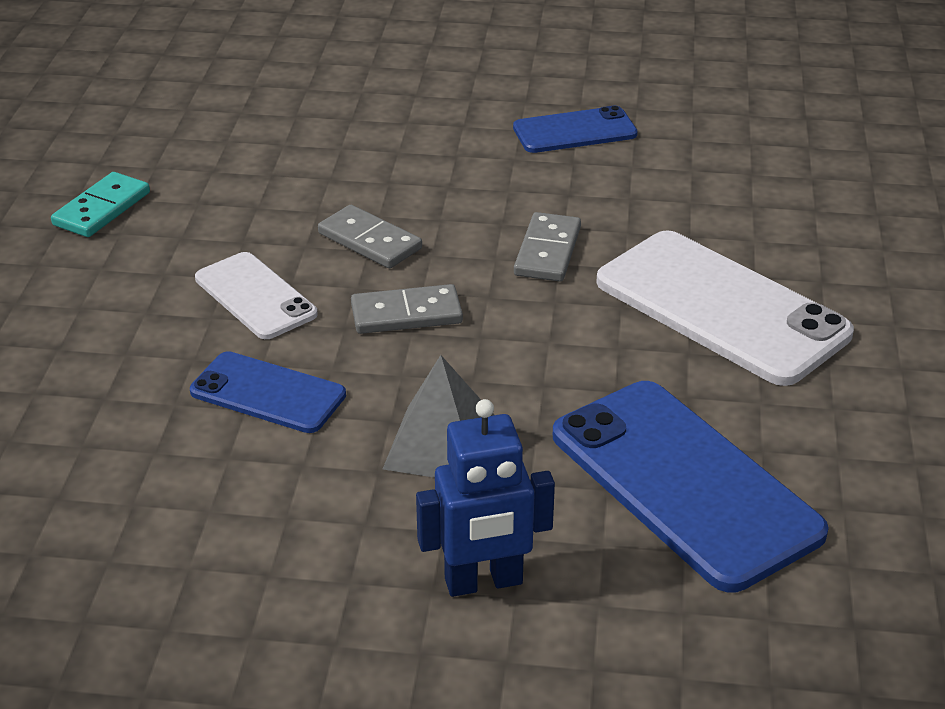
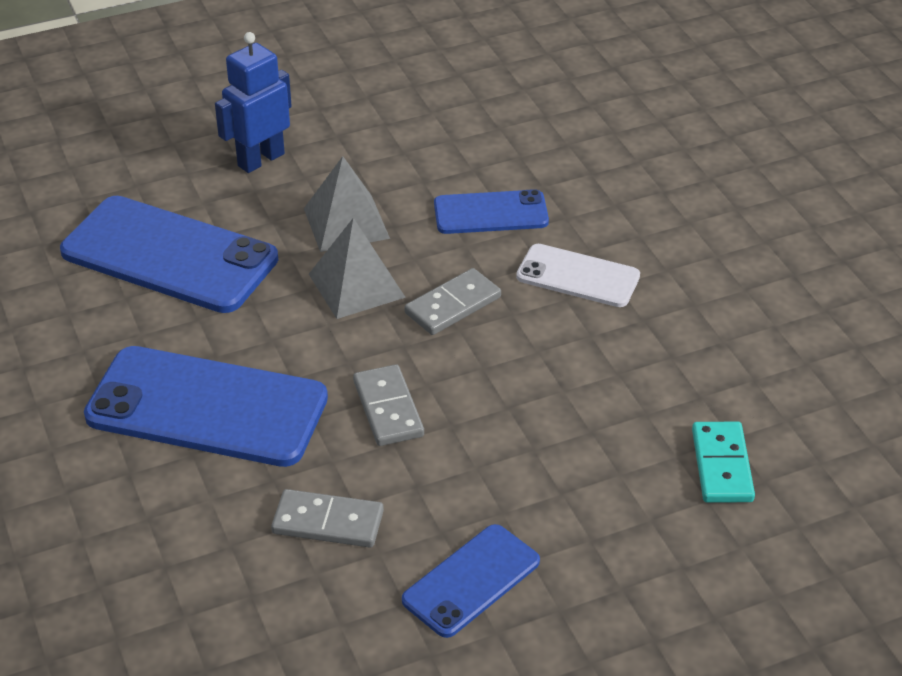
camera: 150 degrees right, 5 degrees up
turquoise domino [51,172,150,237] -> turquoise domino moved to [692,422,755,503]
grey domino [318,205,422,268] -> grey domino moved to [271,489,384,547]
white phone [596,231,854,386] -> blue phone [84,346,328,467]
none -> grey pyramid [309,218,406,319]

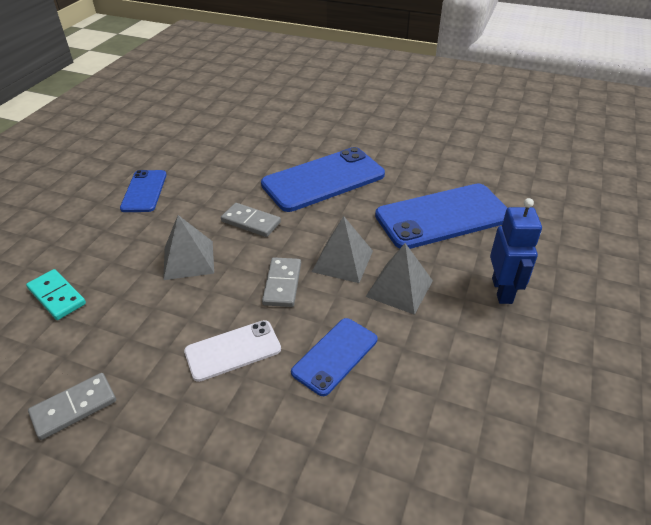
camera: 135 degrees right, 0 degrees up
grey domino [271,489,384,547] -> grey domino moved to [28,373,116,440]
none -> grey pyramid [163,215,214,280]

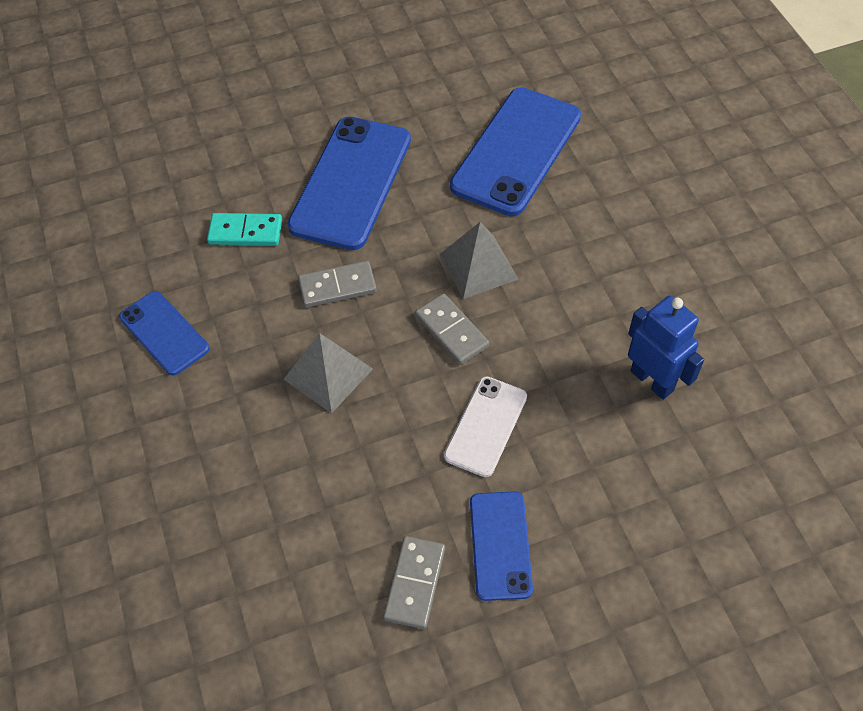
camera: 40 degrees left, 15 degrees up
turquoise domino [26,269,86,320] -> turquoise domino moved to [207,213,282,246]
blue phone [291,318,377,396] -> blue phone moved to [470,491,533,601]
grey pyramid [366,243,433,315] -> none
blue robot [490,198,542,304] -> blue robot moved to [628,296,704,400]

